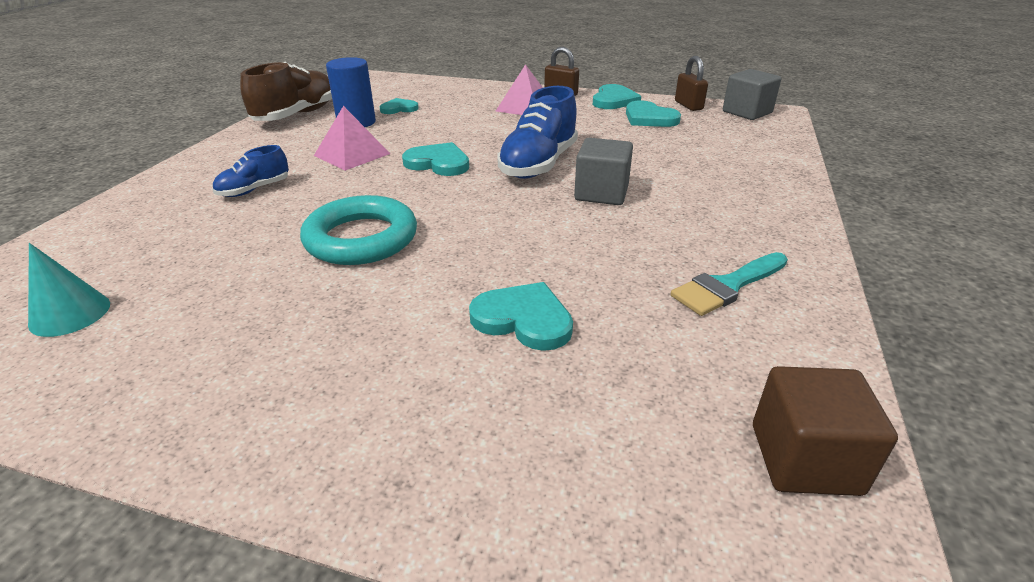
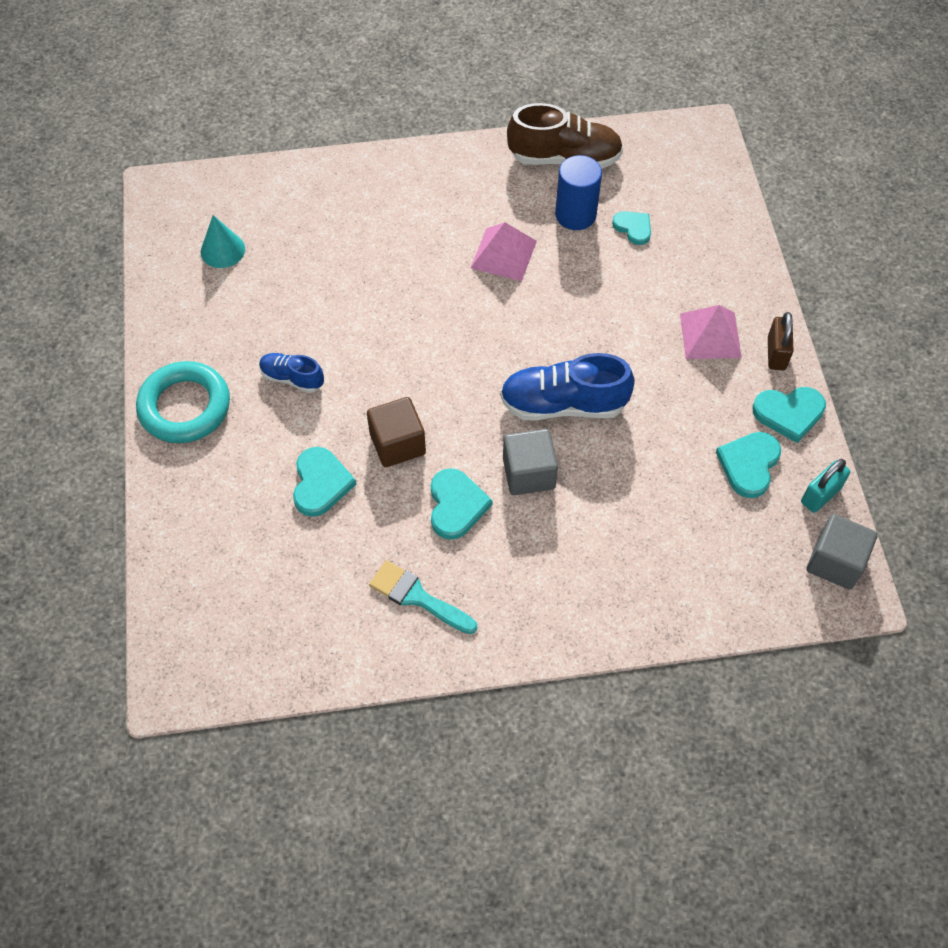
camera: 65 degrees right, 25 degrees up
blue shoe [212,145,289,197] -> blue shoe moved to [259,353,324,393]
turquoise ring [300,195,417,265] -> turquoise ring moved to [136,361,230,443]
turquoise heart [402,142,469,176] -> turquoise heart moved to [431,468,493,540]
brown padlock [675,56,708,111] -> turquoise padlock [801,459,851,513]
brown cube [753,366,898,496] -> brown cube moved to [367,397,426,467]

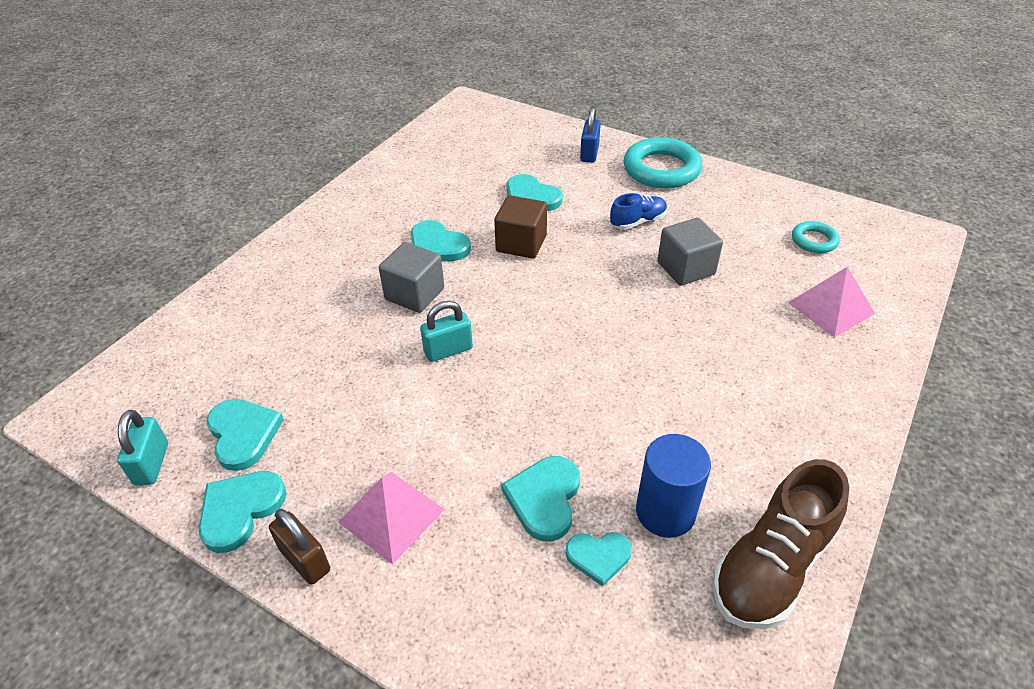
camera: 130 degrees right, 15 degrees down
turquoise cone [201,215,245,268] -> turquoise ring [792,221,840,253]
turquoise brush [369,560,477,634] -> none
pink pyramid [471,222,537,281] -> pink pyramid moved to [788,267,875,338]
blue shoe [500,353,635,421] -> turquoise padlock [420,301,473,362]
grey cube [807,514,878,590] -> grey cube moved to [657,218,723,286]
none -> turquoise heart [501,456,580,542]
none -> blue padlock [580,107,601,163]

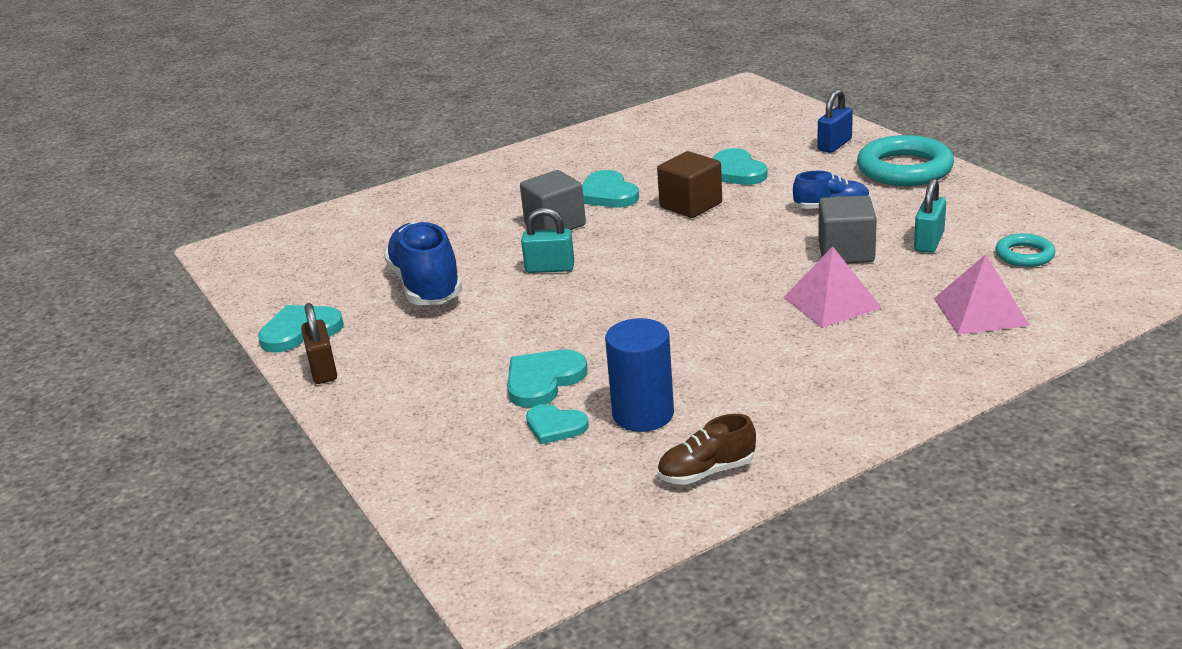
camera: 30 degrees right, 15 degrees down
turquoise padlock [117,410,168,485] -> turquoise padlock moved to [914,178,946,253]
turquoise heart [207,399,284,471] -> none
pink pyramid [338,472,445,564] -> pink pyramid moved to [783,247,882,328]
brown shoe [713,459,849,629] -> brown shoe [658,414,756,485], size x0.55
none -> blue shoe [384,222,463,305]

